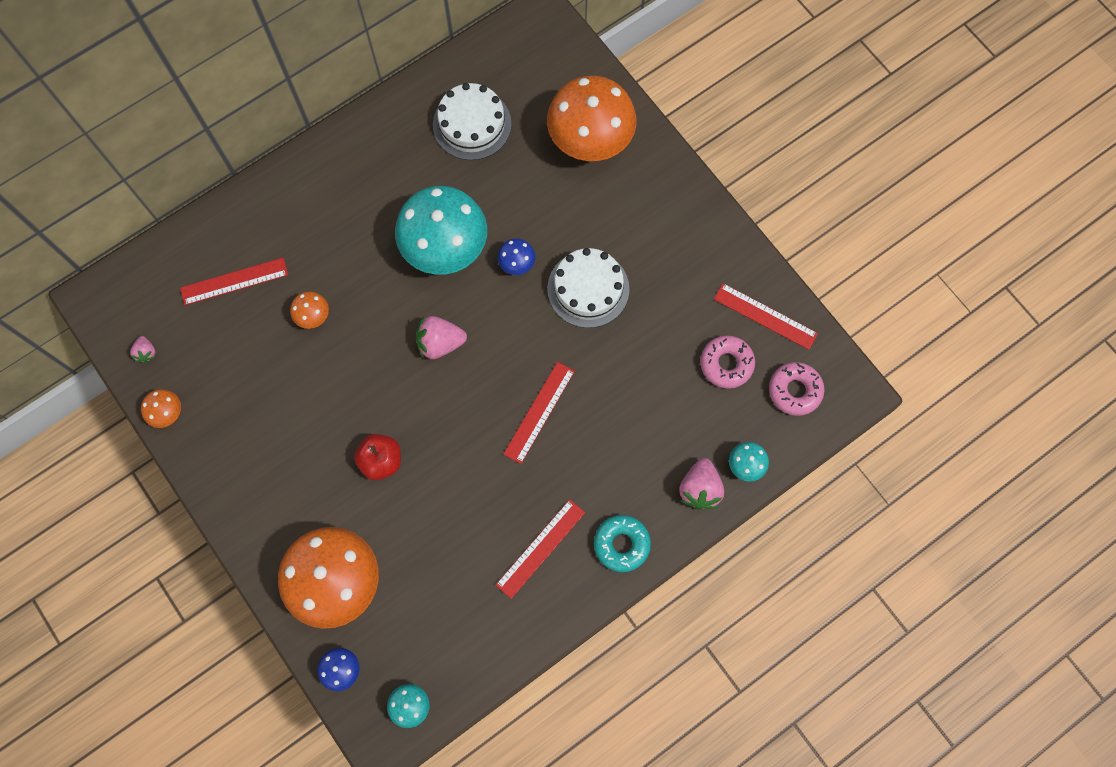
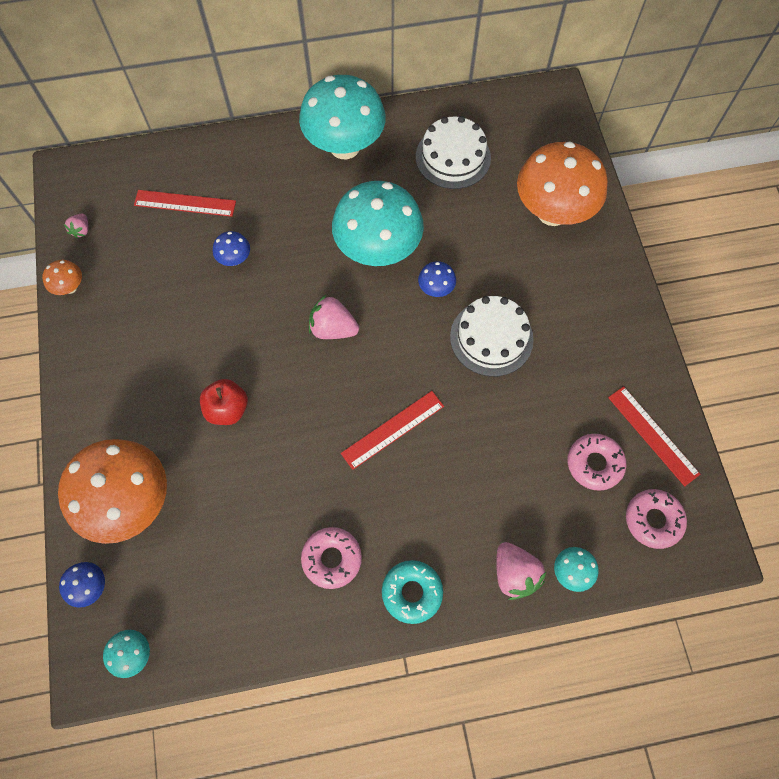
camera: 25 degrees right, 5 degrees down
orange mushroom [290,292,329,329] -> blue mushroom [213,231,250,266]
red ruler [496,499,585,599] -> pink donut [301,527,362,589]
pink strawberry [679,458,724,510] -> pink strawberry turned 60 degrees counterclockwise [496,542,546,600]
none -> turquoise mushroom [299,75,386,160]

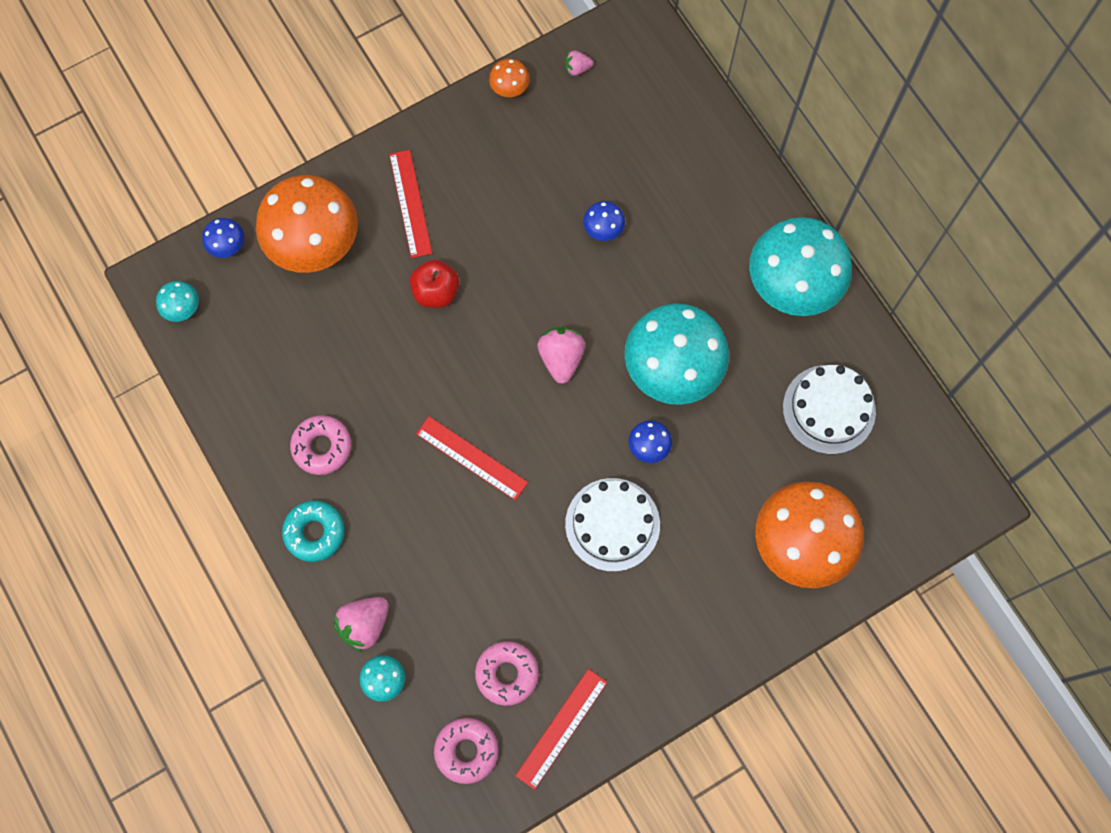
camera: 70 degrees right, 5 degrees up
red ruler [134,190,236,217] -> red ruler moved to [389,150,432,258]

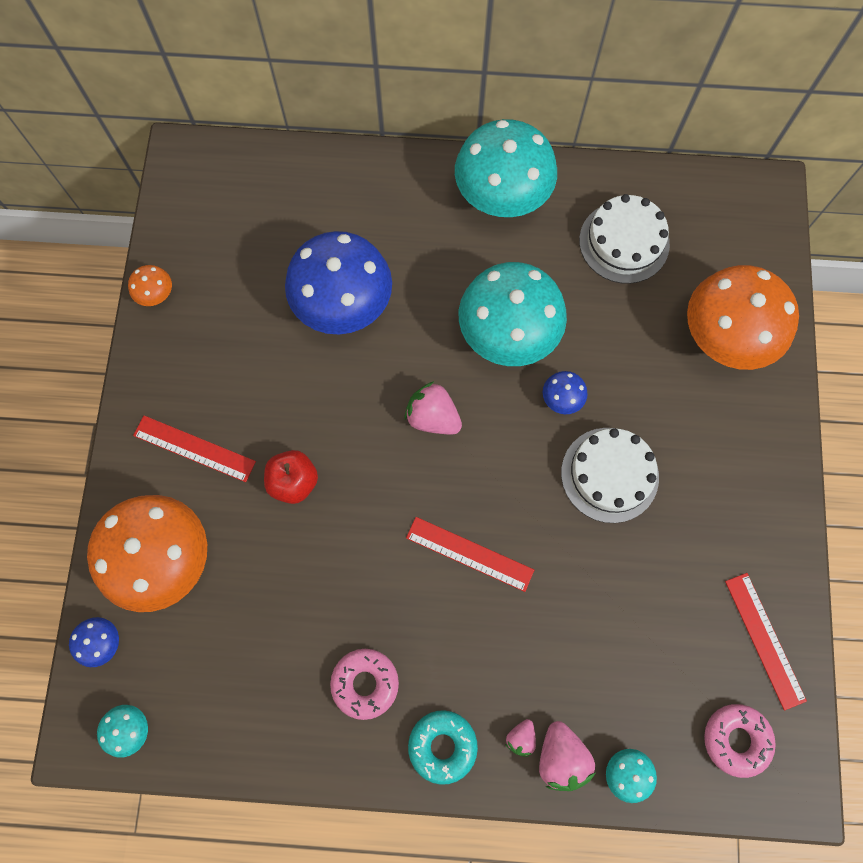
camera: 55 degrees left, 0 degrees up
red ruler [416,416,528,500] -> red ruler turned 45 degrees clockwise [406,517,534,592]
pink donut [475,641,539,706] -> none
pink strawberry [565,50,593,76] -> pink strawberry moved to [505,719,536,757]
blue mushroom [583,201,625,241] -> blue mushroom [285,231,392,334], size x2.38

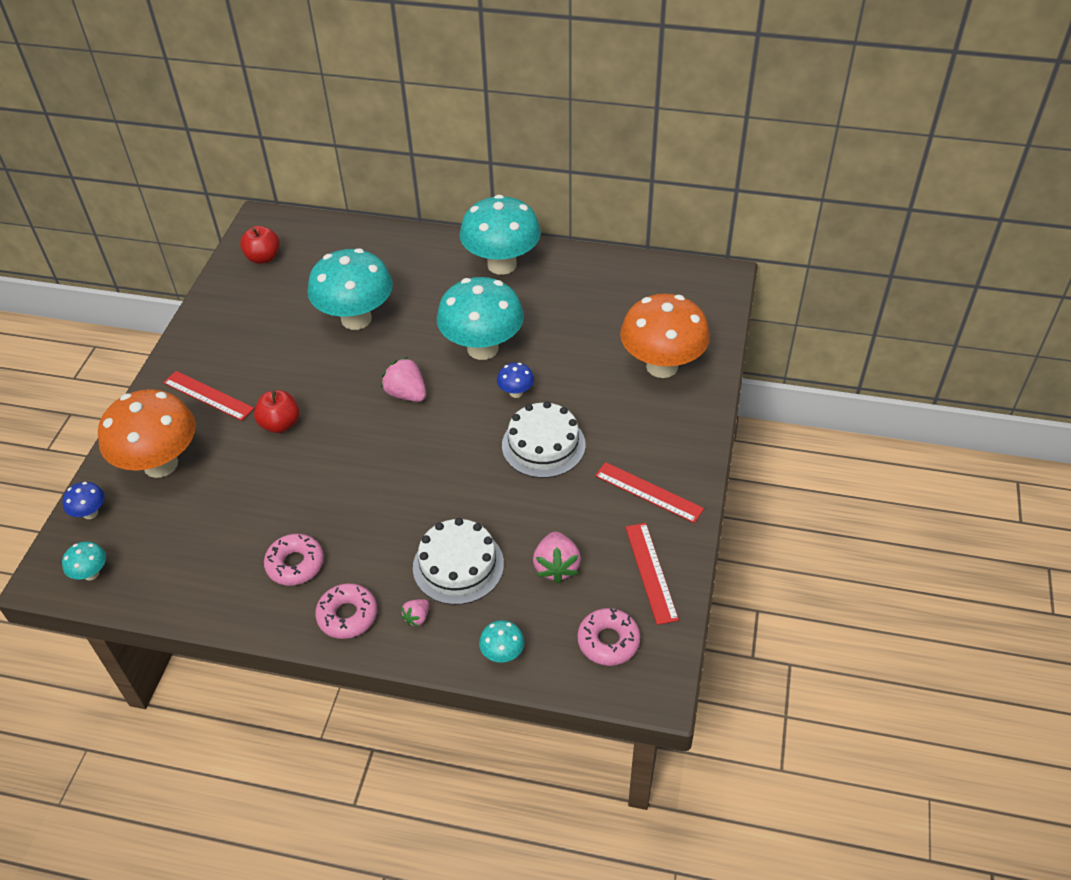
camera: 10 degrees right, 25 degrees down
orange mushroom [128,265,172,306] -> none
blue mushroom [285,231,392,334] -> turquoise mushroom [308,248,393,330]
red ruler [406,517,534,592] -> red ruler moved to [595,462,704,523]
turquoise donut [408,710,478,785] -> pink donut [315,583,377,639]
pink strawberry [539,721,595,791] -> pink strawberry moved to [533,532,581,584]
white cake [579,194,670,284] -> white cake moved to [413,518,504,605]
none -> red apple [240,226,280,264]

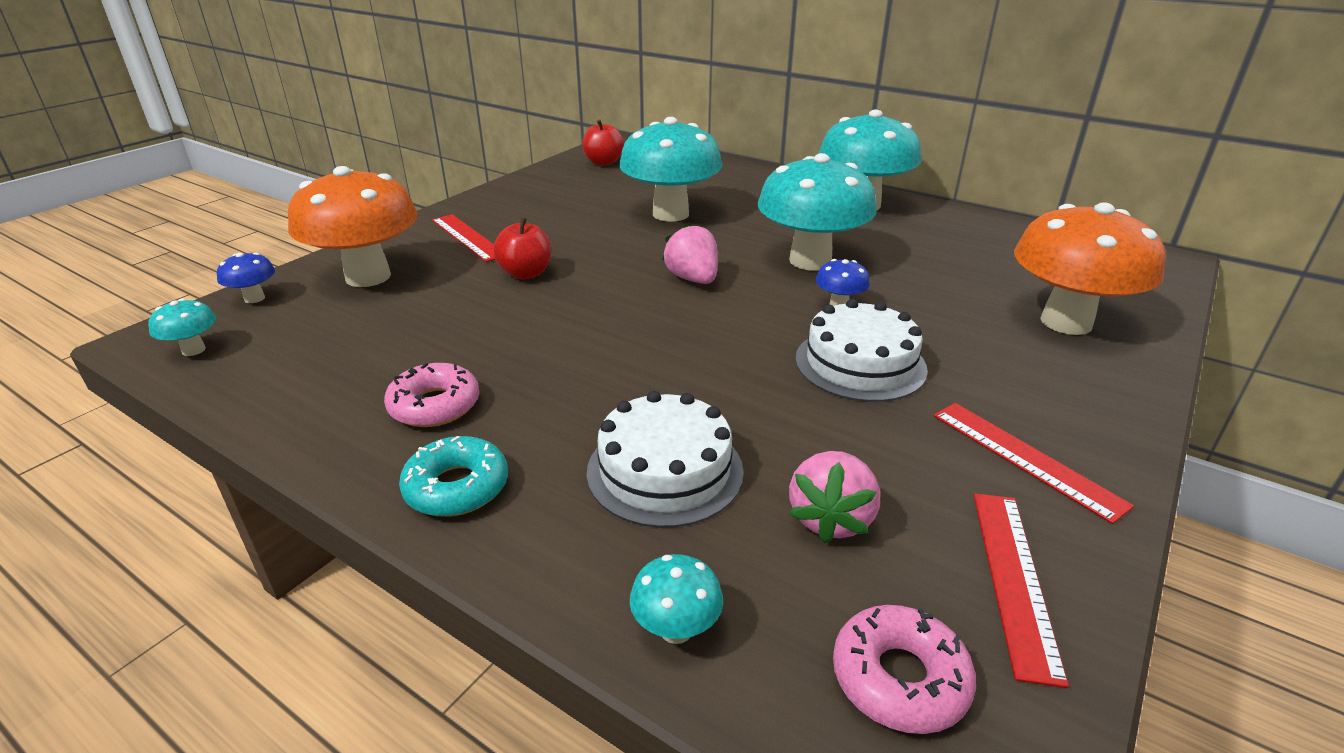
camera: 20 degrees right, 15 degrees down
pink donut [315,583,377,639] -> turquoise donut [399,436,508,516]
pink strawberry [401,599,429,627] -> none

